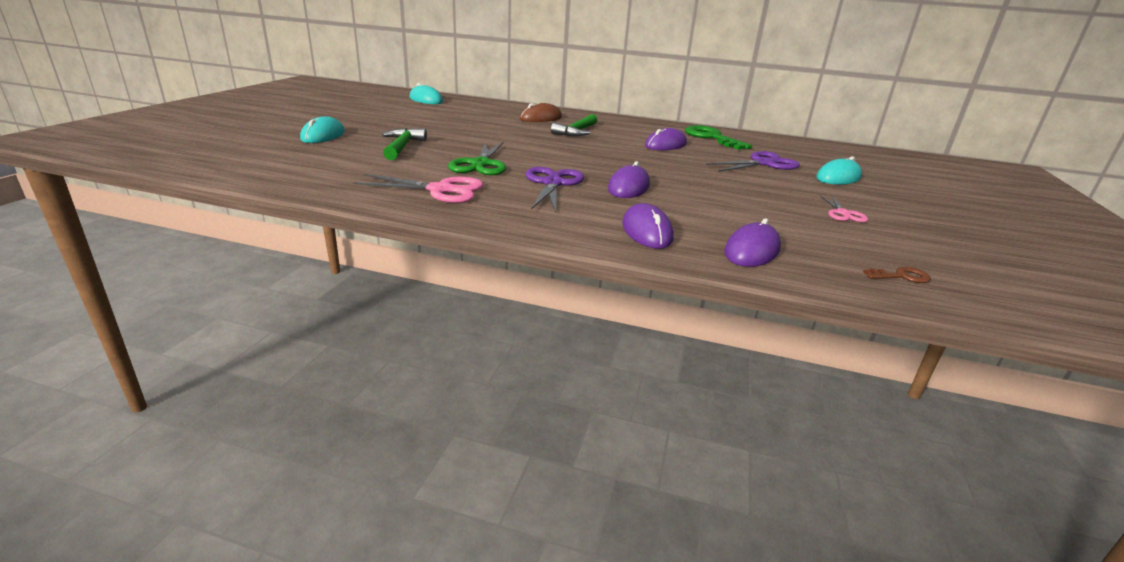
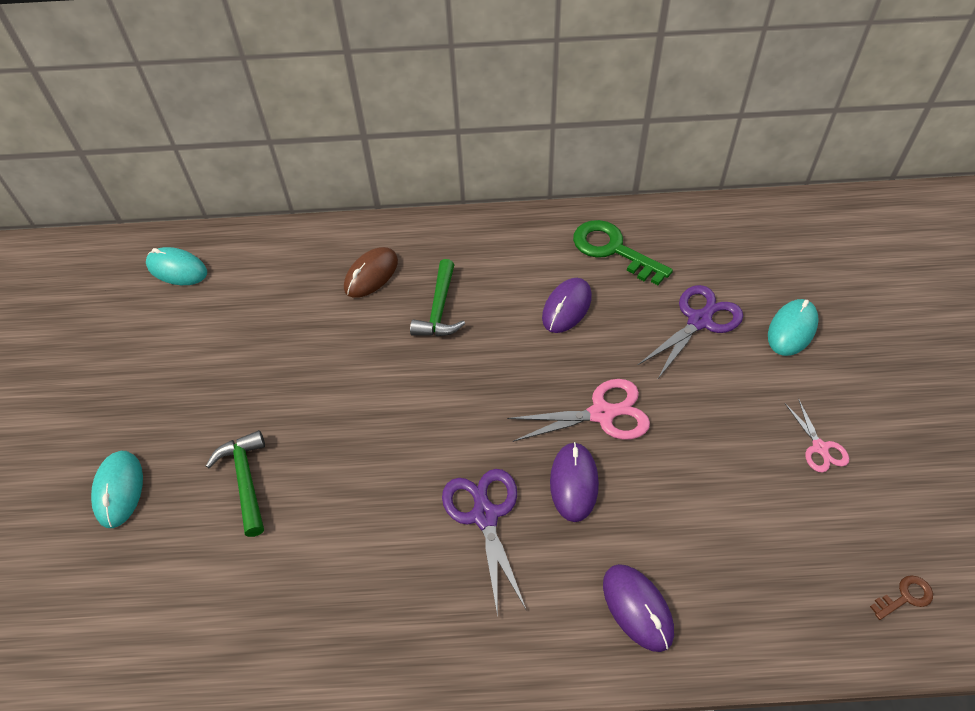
camera: 15 degrees left, 25 degrees up
pink scissors [353,174,483,203] -> pink scissors moved to [507,379,650,442]
green scissors [448,142,506,175] -> none
purple mouse [724,218,781,267] -> none

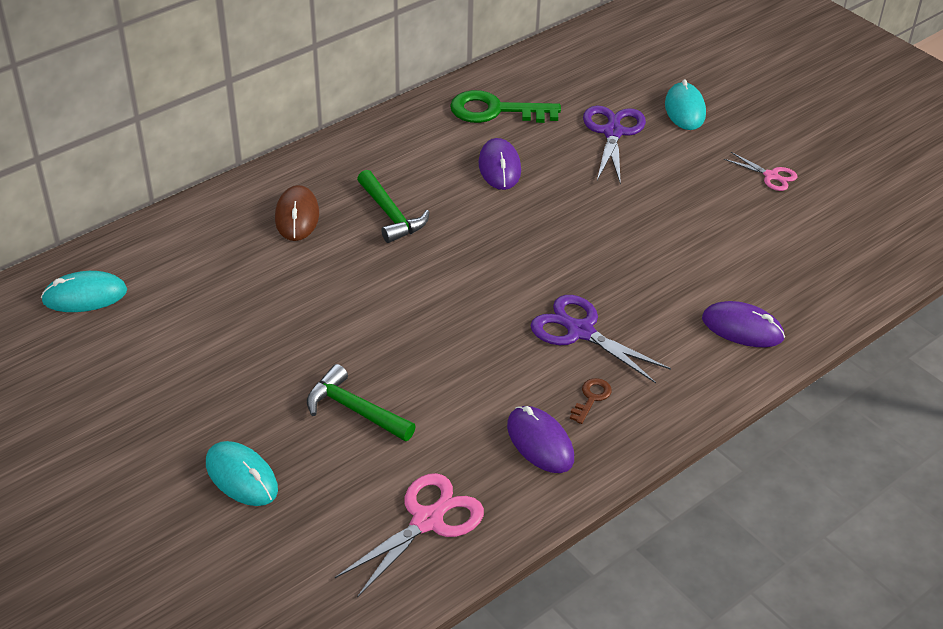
camera: 40 degrees left, 10 degrees down
pink scissors [507,379,650,442] -> pink scissors moved to [335,473,484,598]
purple mouse [550,442,599,522] -> purple mouse moved to [507,406,574,473]
brown key [870,575,933,620] -> brown key moved to [570,378,612,424]

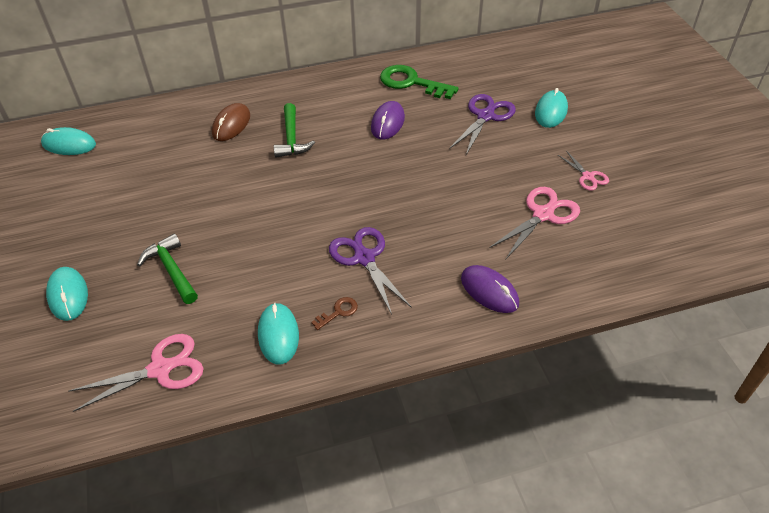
camera: 25 degrees right, 5 degrees up
purple mouse [507,406,574,473] -> turquoise mouse [258,303,299,365]
none -> pink scissors [489,187,580,259]

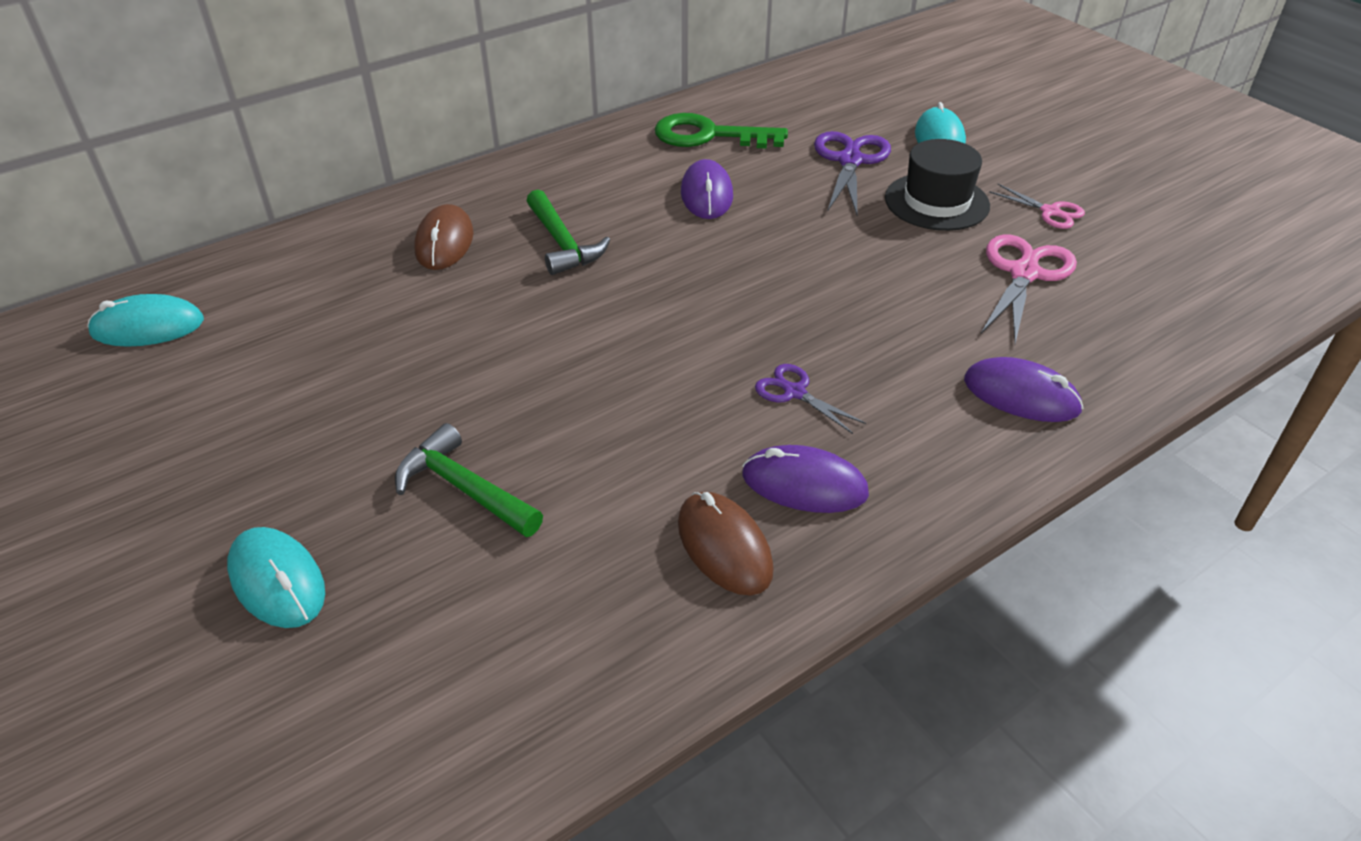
camera: 20 degrees left, 5 degrees down
pink scissors [68,334,204,412] -> none
turquoise mouse [258,303,299,365] -> brown mouse [678,492,774,596]
brown key [311,297,358,330] -> purple mouse [742,445,869,513]
purple scissors [329,227,412,314] -> purple scissors [755,364,866,434], size x0.58
none -> black hat [885,139,990,231]

